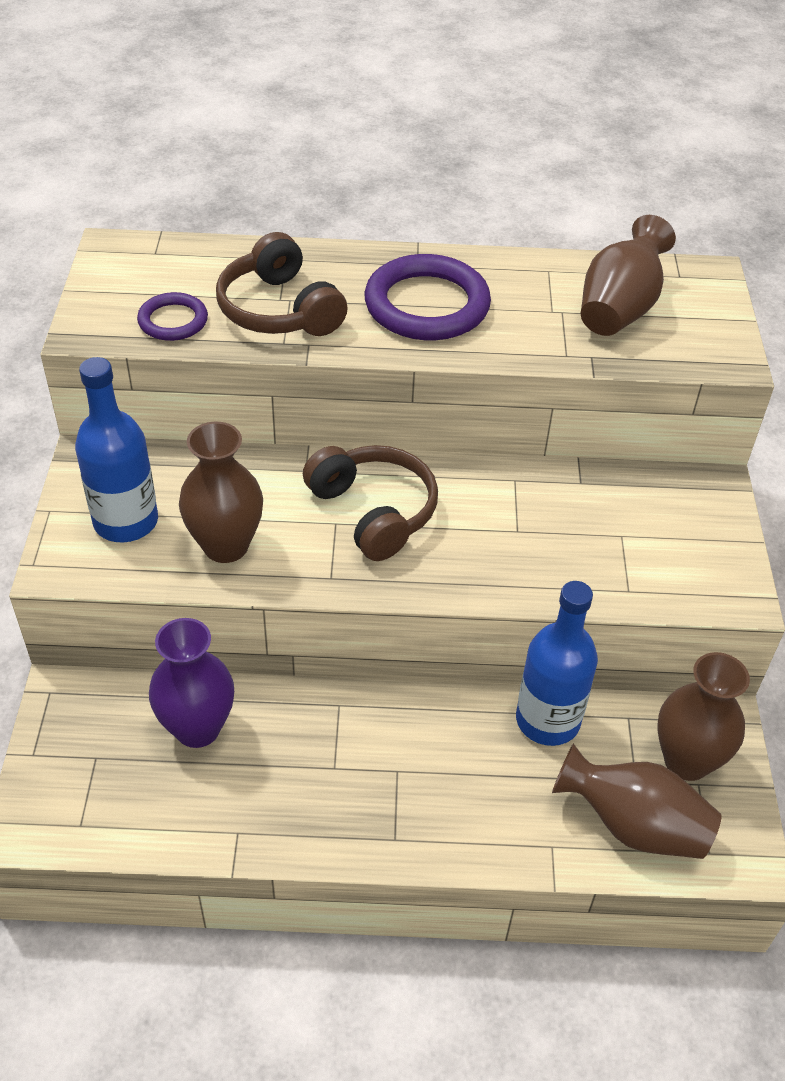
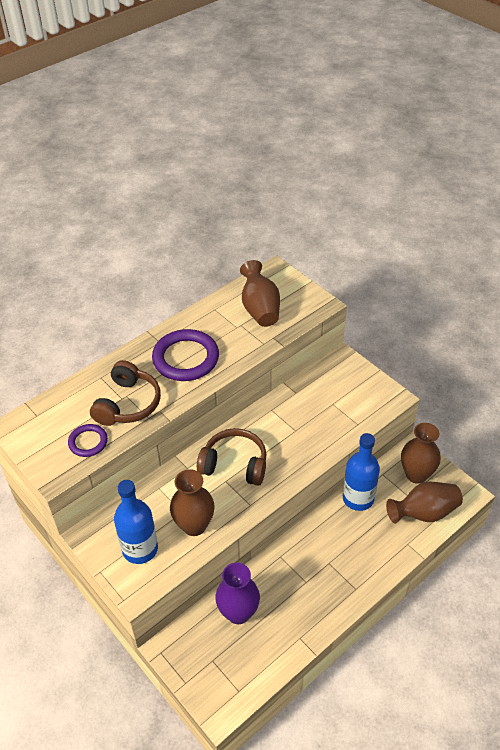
camera: 40 degrees left, 0 degrees up
brown headphones [216,232,348,336] -> brown headphones turned 90 degrees counterclockwise [90,360,161,426]

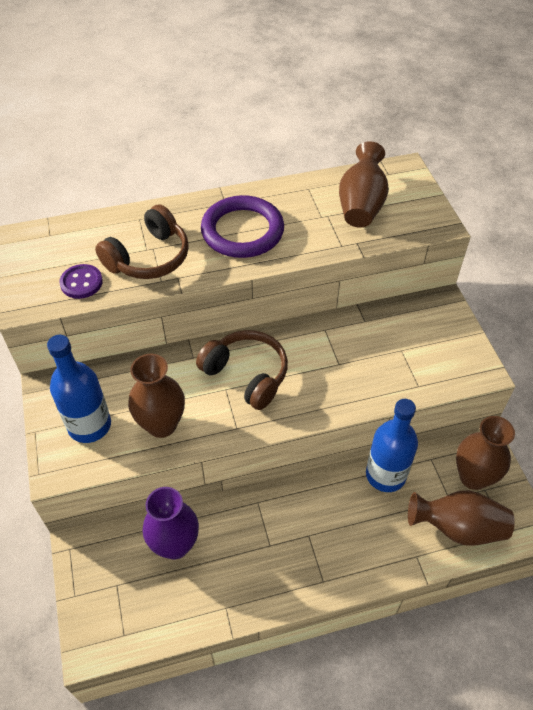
camera: 25 degrees right, 5 degrees up
purple ring [68,424,108,457] -> purple button [59,264,103,299]

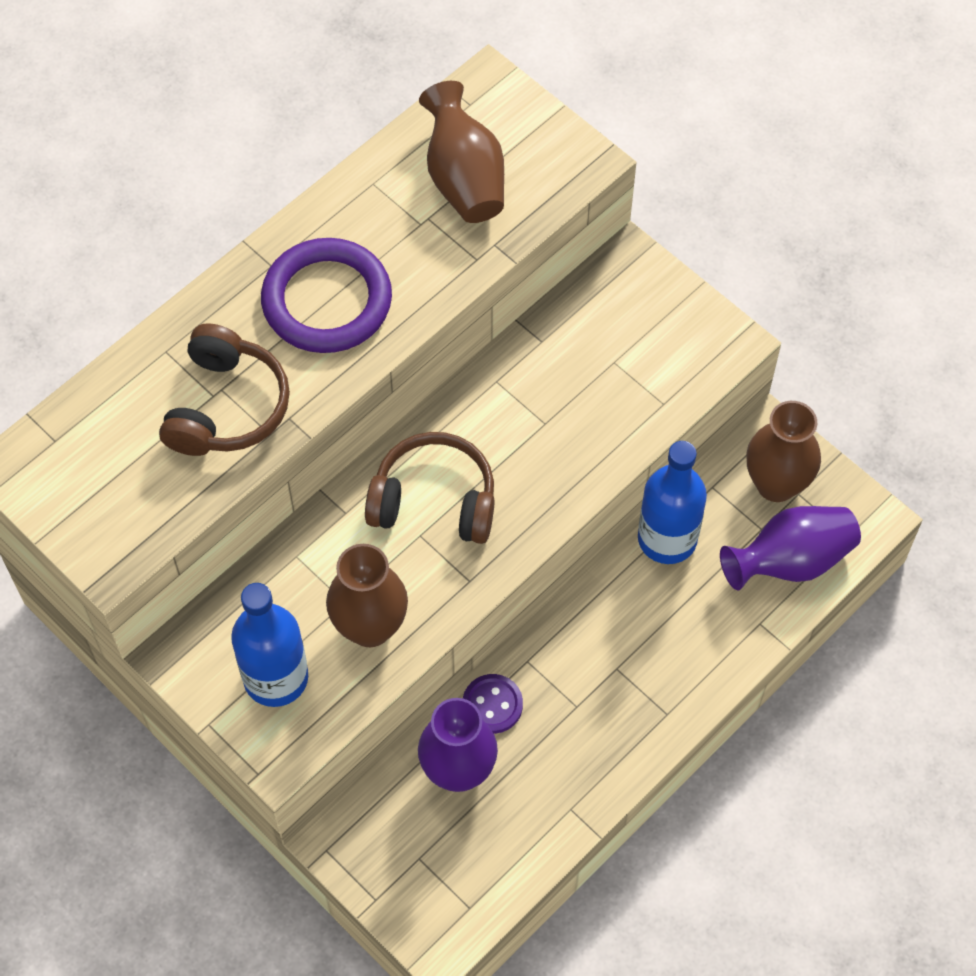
camera: 30 degrees left, 10 degrees up
purple button [59,264,103,299] -> purple button moved to [463,674,523,734]
brown vase [408,490,515,546] -> purple vase [720,506,861,591]

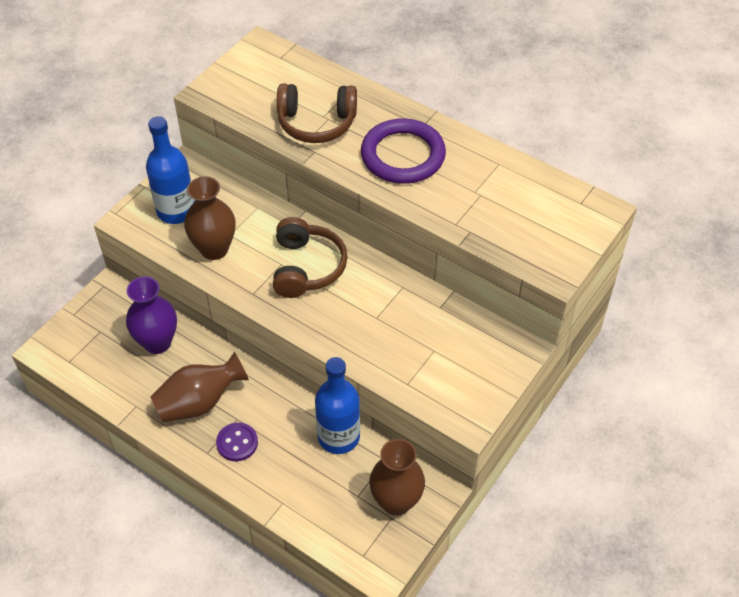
camera: 80 degrees right, 10 degrees down
brown vase [419,81,504,223] -> brown vase moved to [150,352,249,422]
purple button [463,674,523,734] -> purple button moved to [216,422,258,461]
purple vase [720,506,861,591] -> none

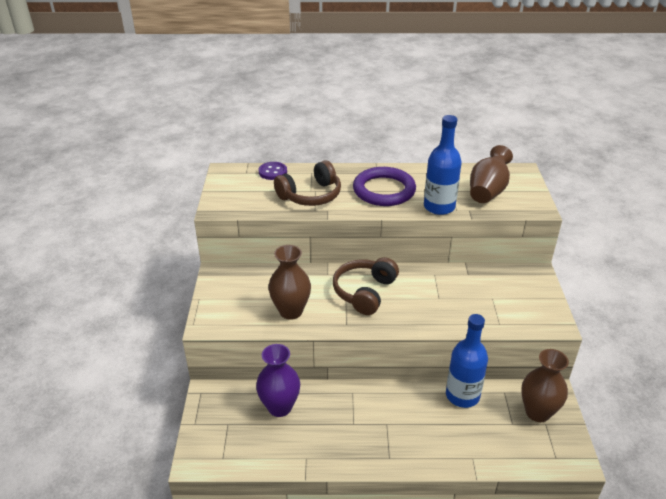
camera: 35 degrees left, 15 degrees down
blue bottle [146,116,195,224] -> blue bottle moved to [424,115,462,215]
brown vase [150,352,249,422] -> brown vase moved to [470,145,513,203]
purple button [216,422,258,461] -> purple button moved to [259,162,287,180]
brown headphones [273,217,348,298] -> brown headphones turned 120 degrees counterclockwise [333,257,399,315]

